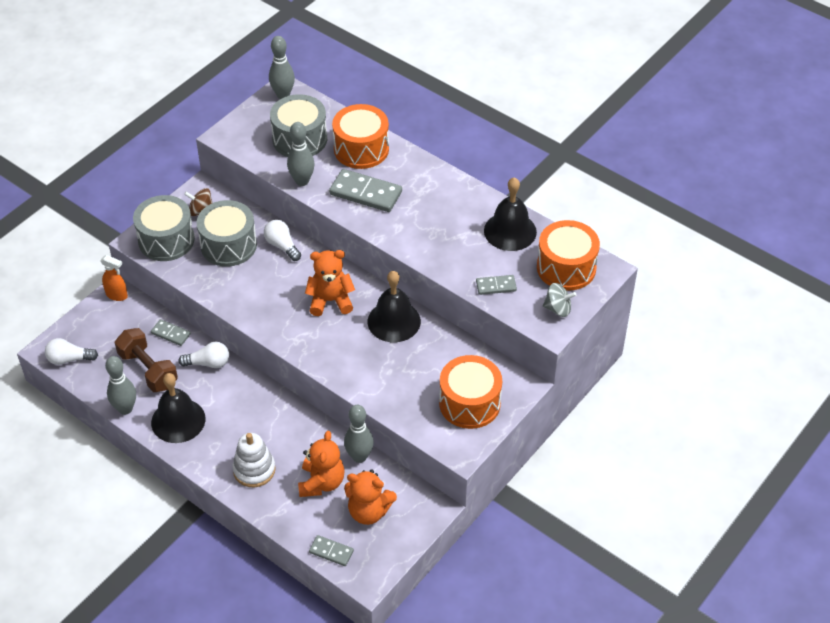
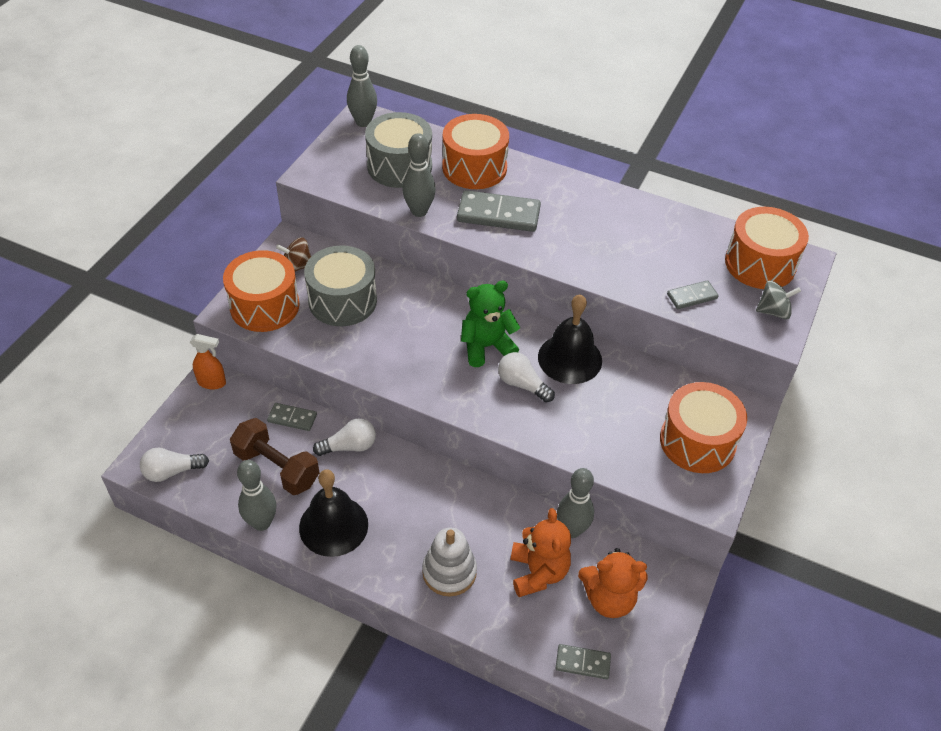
camera: 15 degrees left, 0 degrees up
grey drum [133,195,195,261] -> orange drum [223,250,300,332]
white light bulb [264,220,301,261] -> white light bulb moved to [498,352,555,402]
orange teddy bear [305,250,355,316] -> green teddy bear [461,281,520,367]
black bell [484,177,537,251] -> none

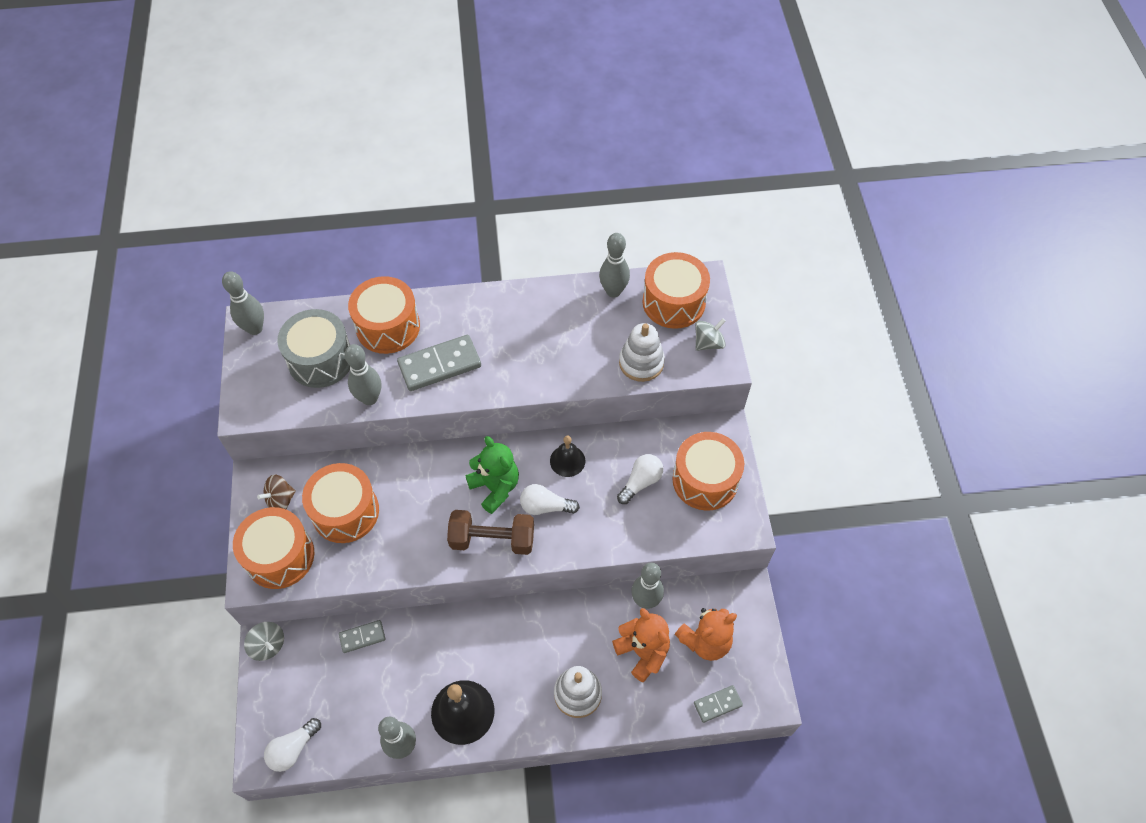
camera: 30 degrees left, 10 degrees up
orange spray bottle [190,334,226,390] -> grey spinning top [244,622,284,661]
brown dumbbell [230,418,319,495] -> brown dumbbell moved to [447,510,534,555]
grey drum [304,245,377,326] -> orange drum [302,463,379,543]
white light bulb [313,418,376,456] -> white light bulb moved to [617,454,663,504]
green teddy bear [461,281,520,367] -> green teddy bear turned 105 degrees clockwise [465,436,519,514]
black bell [538,294,602,384] -> black bell [550,436,585,477], size x0.61
grey domino [667,280,719,309] -> white stacking toy [619,323,665,382]
none -> grey bowling pin [599,233,630,298]

